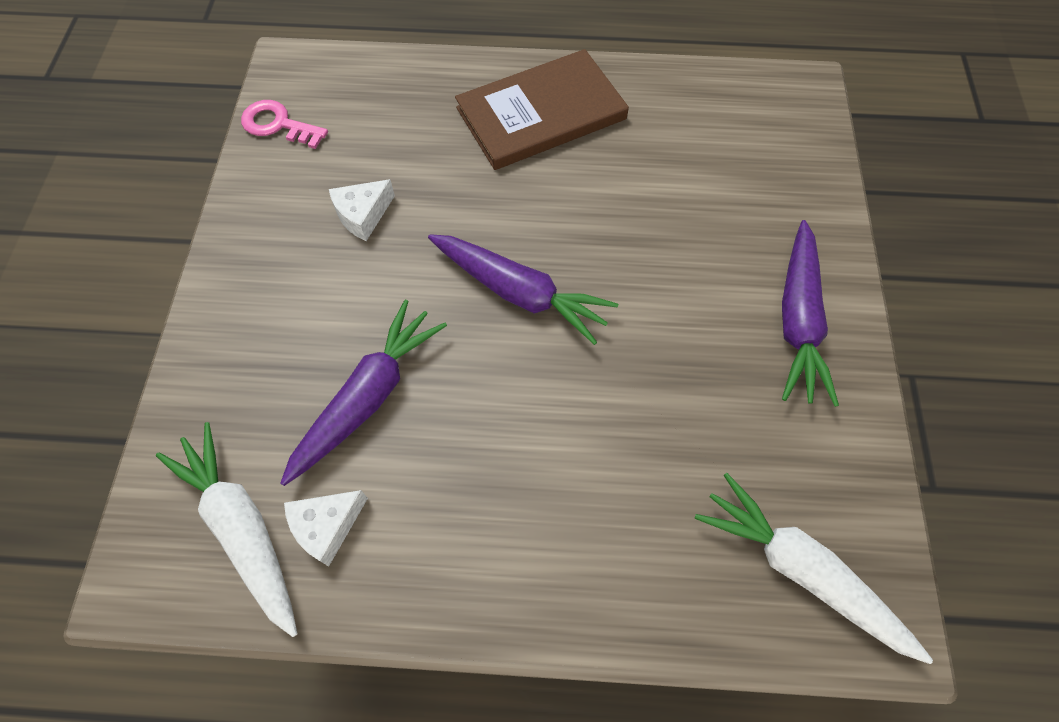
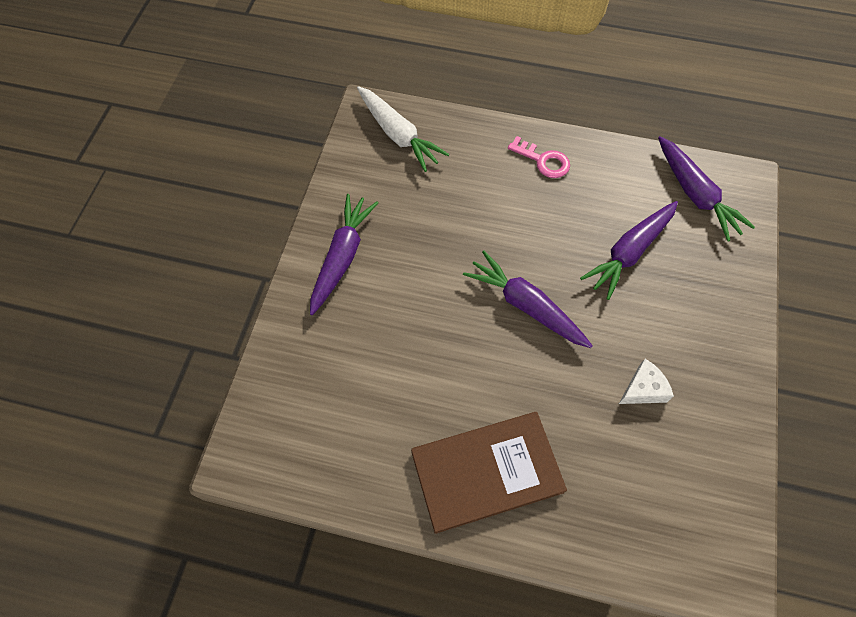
camera: 170 degrees left, 0 degrees up
white carrot [156,422,298,637] -> purple carrot [658,136,755,241]
pink key [241,100,328,149] -> pink key moved to [508,136,570,178]
white cheese [284,490,368,567] -> none

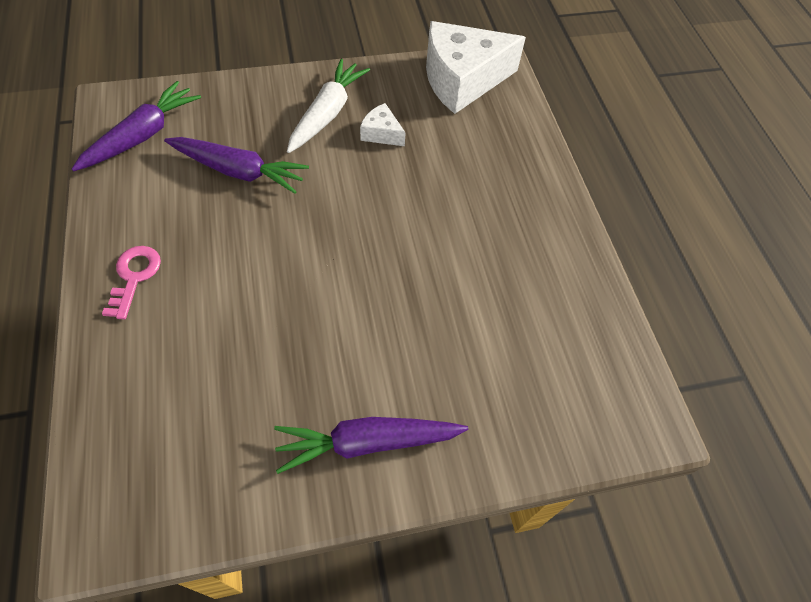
camera: 120 degrees left, 5 degrees down
white carrot [357,86,449,172] -> white carrot moved to [287,59,370,153]
brown book [411,412,567,534] -> none
purple carrot [463,251,593,348] -> none
none -> white cheese [426,21,526,114]

